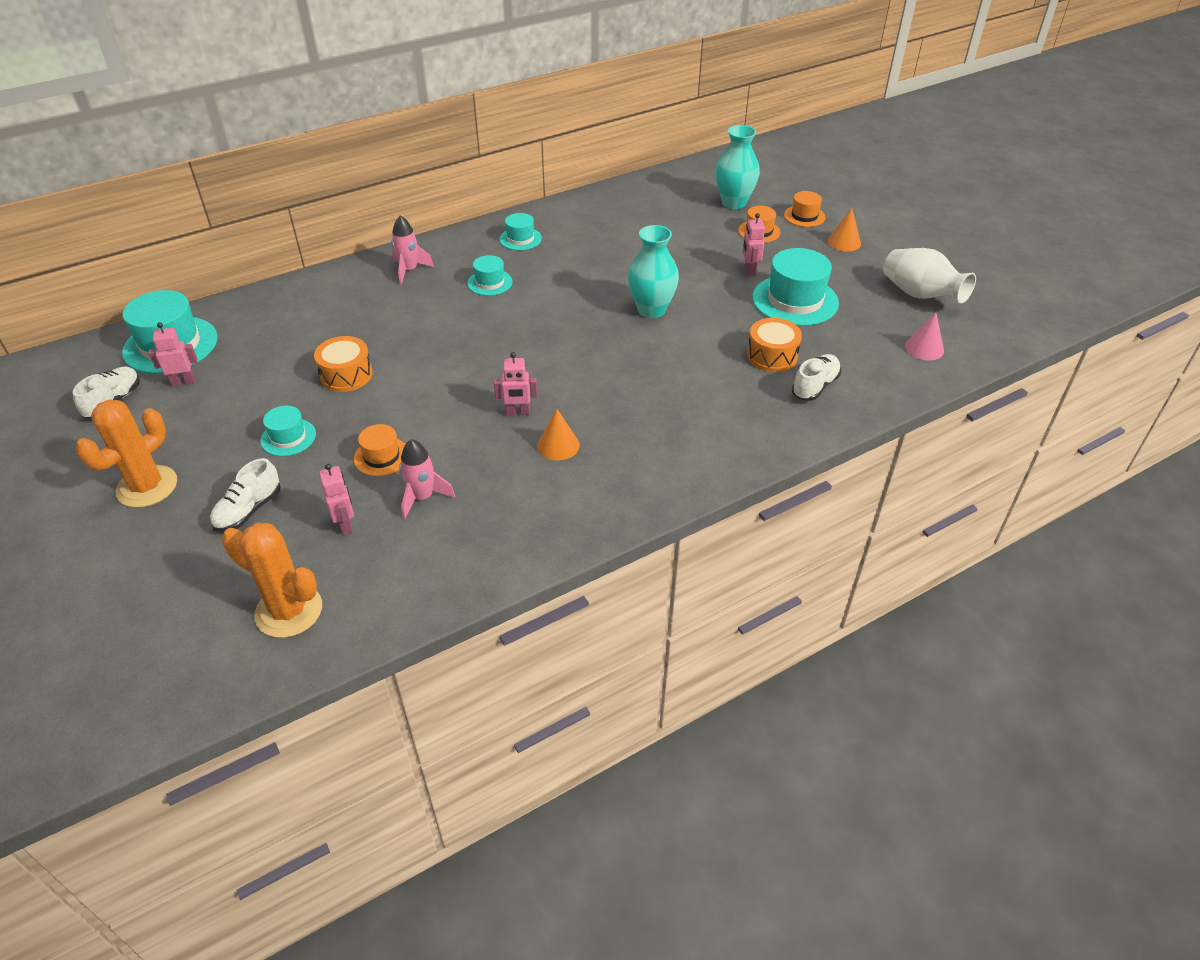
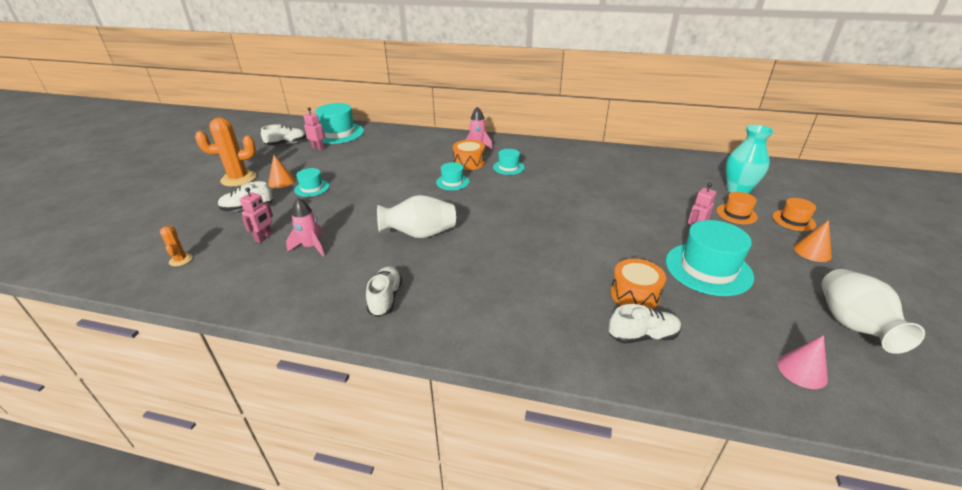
camera: 45 degrees right, 10 degrees down
orange cactus [222,523,322,638] -> orange cactus [160,226,192,266], size x0.49
orange drum [314,336,373,392] -> orange drum moved to [453,140,485,170]
orange hat [354,424,405,476] -> none
pink robot [494,352,537,416] -> white vase [377,195,456,238]
turquoise hat [499,213,542,250] -> turquoise hat moved to [436,162,469,190]
orange cone [537,409,580,460] -> orange cone moved to [268,155,295,188]
turquoise vase [628,225,679,318] -> none
none -> white shoe [366,266,402,317]

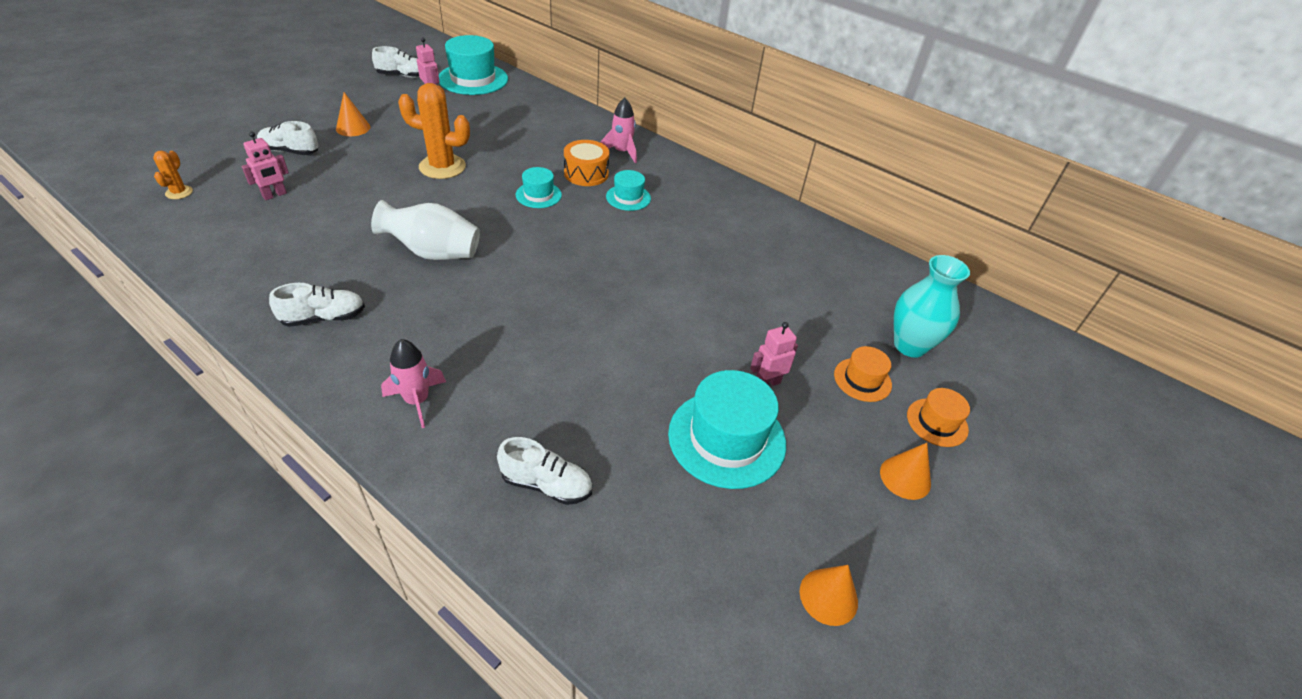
camera: 20 degrees right, 10 degrees up
orange cactus [195,117,256,187] -> orange cactus moved to [398,83,470,179]
pink rocket [286,198,325,257] -> pink rocket moved to [381,339,446,428]
turquoise hat [294,168,329,197] -> none
white shoe [366,266,402,317] -> white shoe turned 45 degrees clockwise [269,283,365,327]
orange drum [610,259,666,309] -> none
pink cone [778,335,828,389] -> none
white vase [821,269,925,354] -> orange cone [800,565,858,626]

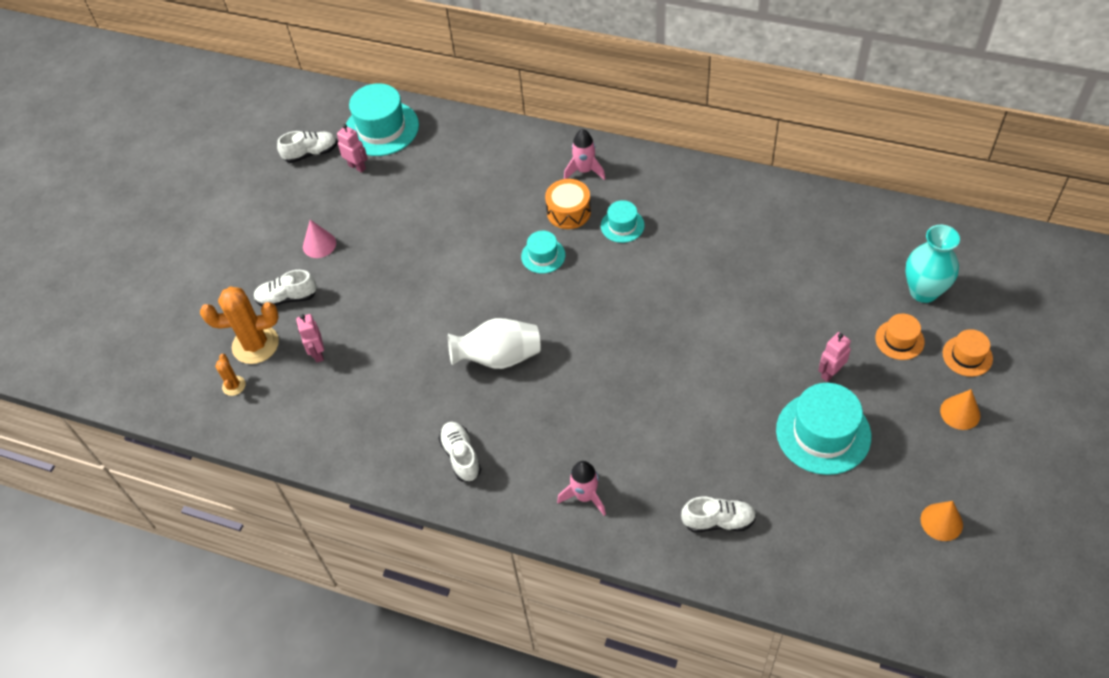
camera: 10 degrees left, 10 degrees up
pink robot [241,132,289,200] -> pink robot turned 135 degrees clockwise [296,314,324,363]
white shoe [269,283,365,327] -> white shoe turned 75 degrees counterclockwise [438,422,481,482]
orange cone [336,92,370,136] -> pink cone [303,220,336,258]
orange cactus [398,83,470,179] -> orange cactus moved to [200,286,279,364]

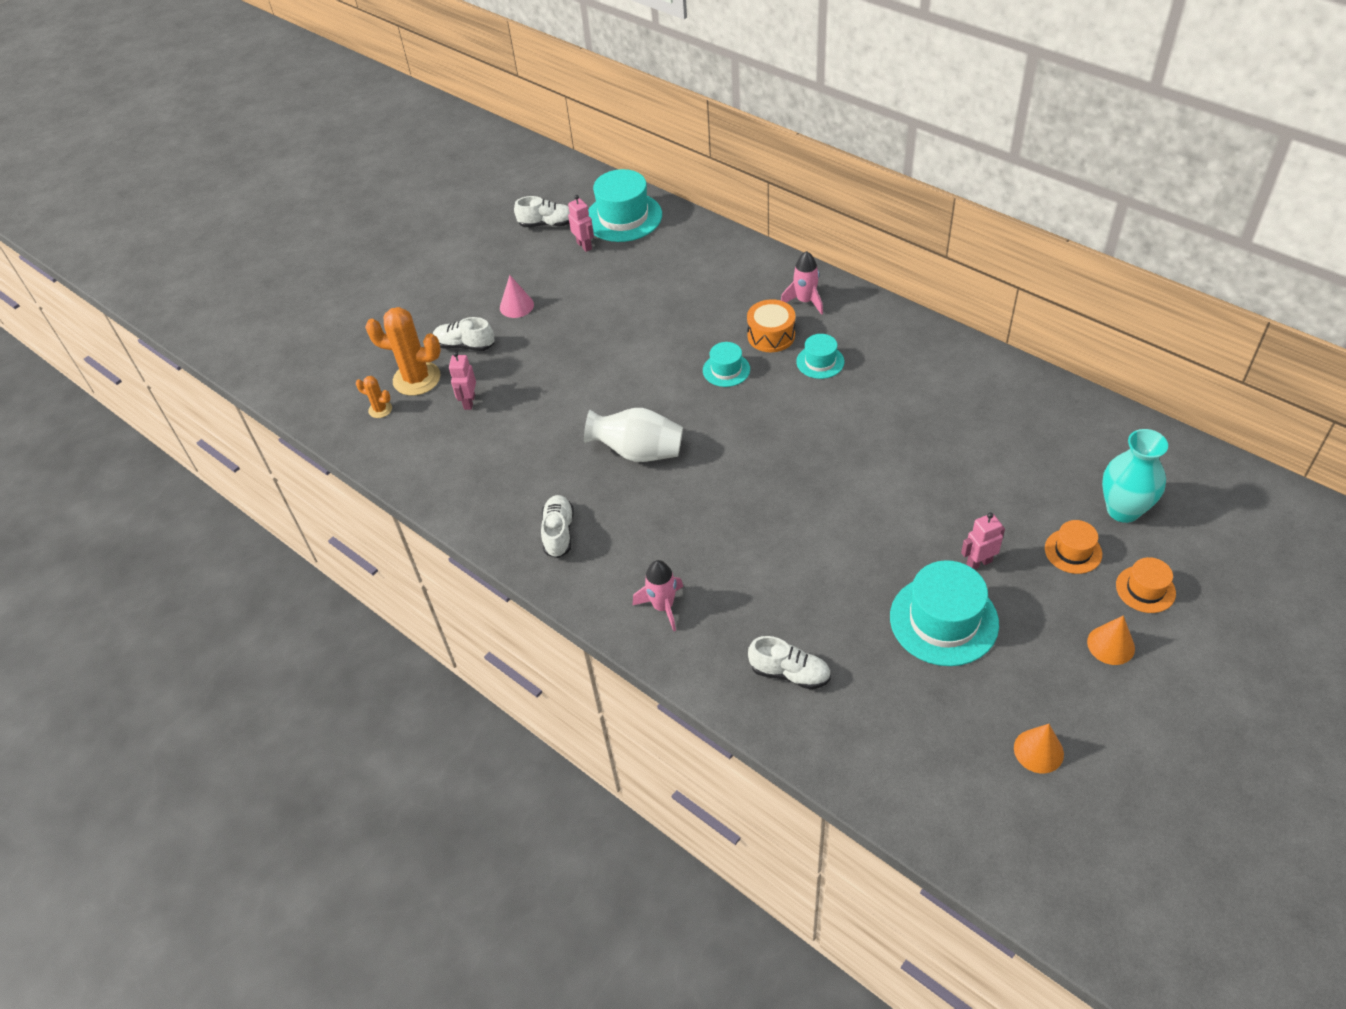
camera: 20 degrees right, 5 degrees down
orange cactus [215,354,246,396] -> orange cactus turned 75 degrees counterclockwise [356,376,392,418]

